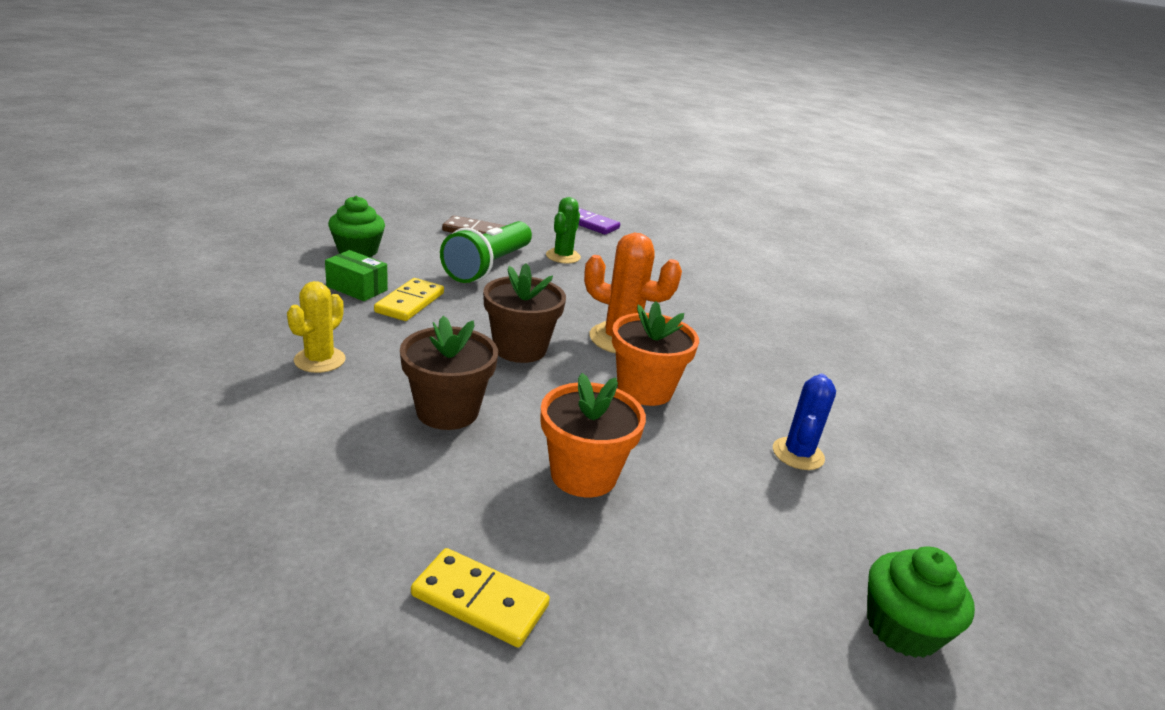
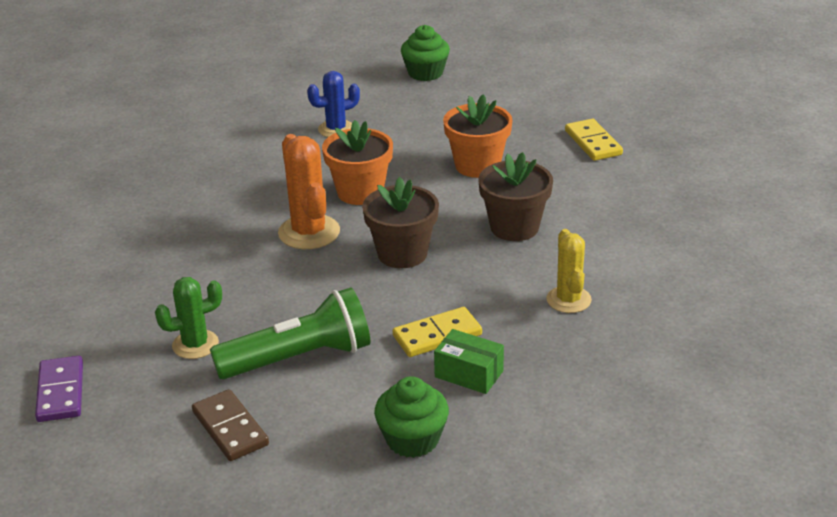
camera: 130 degrees left, 5 degrees up
yellow cactus [287,281,345,373] -> yellow cactus turned 75 degrees counterclockwise [546,229,592,313]
green box [325,250,388,301] -> green box turned 45 degrees counterclockwise [434,329,504,394]

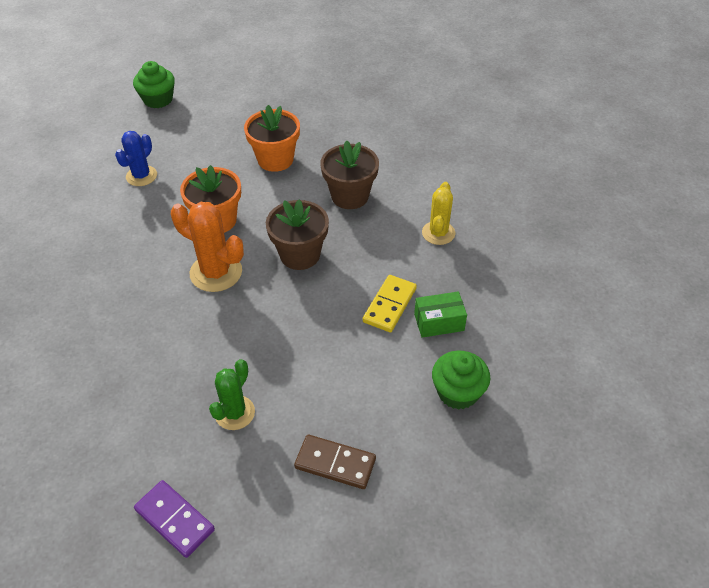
camera: 40 degrees left, 15 degrees up
green flashlight [210,287,370,379] -> none
yellow cactus [546,229,592,313] -> yellow cactus turned 60 degrees clockwise [422,182,455,245]
yellow domino [565,119,623,161] -> none

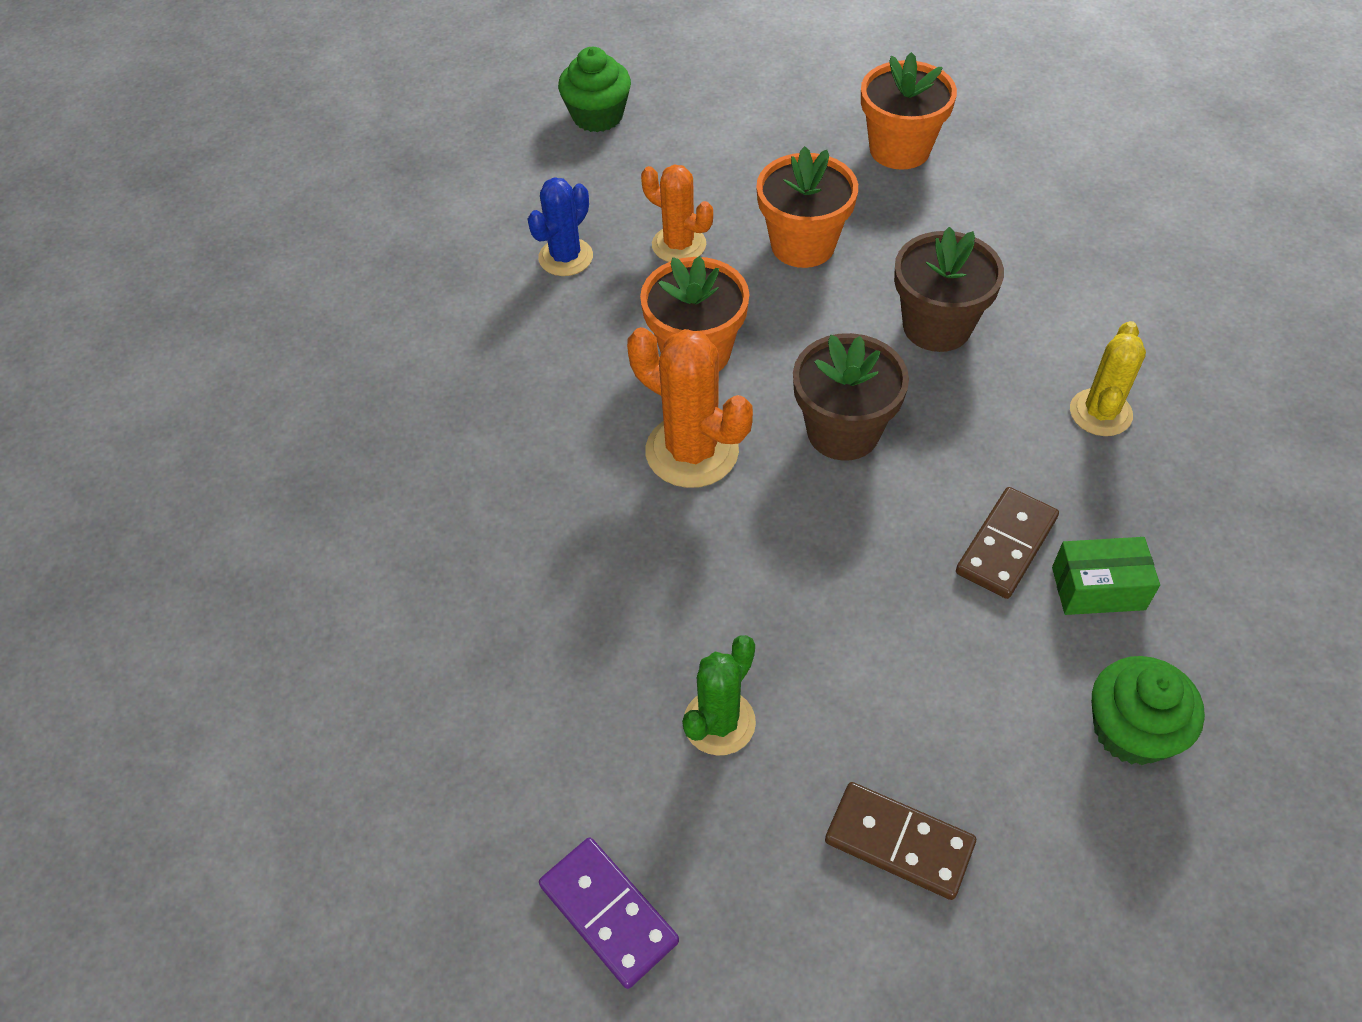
camera: 10 degrees right, 5 degrees up
yellow domino [363,275,417,332] -> brown domino [956,487,1059,599]
none -> orange cactus [641,165,713,262]
none -> orange flower pot [861,52,957,170]

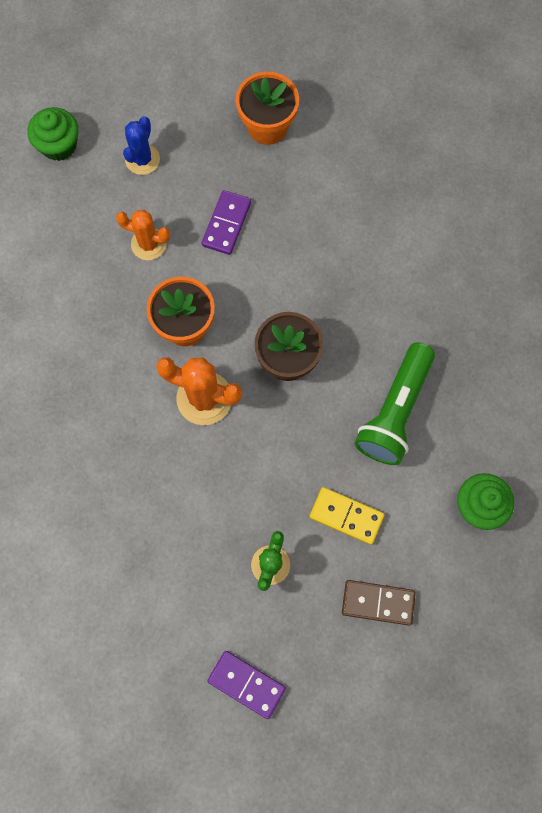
camera: 20 degrees left, 20 degrees up
blue cactus [528,177,593,276] -> blue cactus moved to [123,116,160,175]
orange flower pot [756,146,858,268] -> purple domino [202,190,251,255]
brown flower pot [894,227,1004,352] -> none
brown domino [956,487,1059,599] -> green flashlight [354,342,435,465]
green box [1052,537,1160,615] -> none
yellow cactus [1070,321,1146,436] -> none
none -> yellow domino [309,487,385,545]

